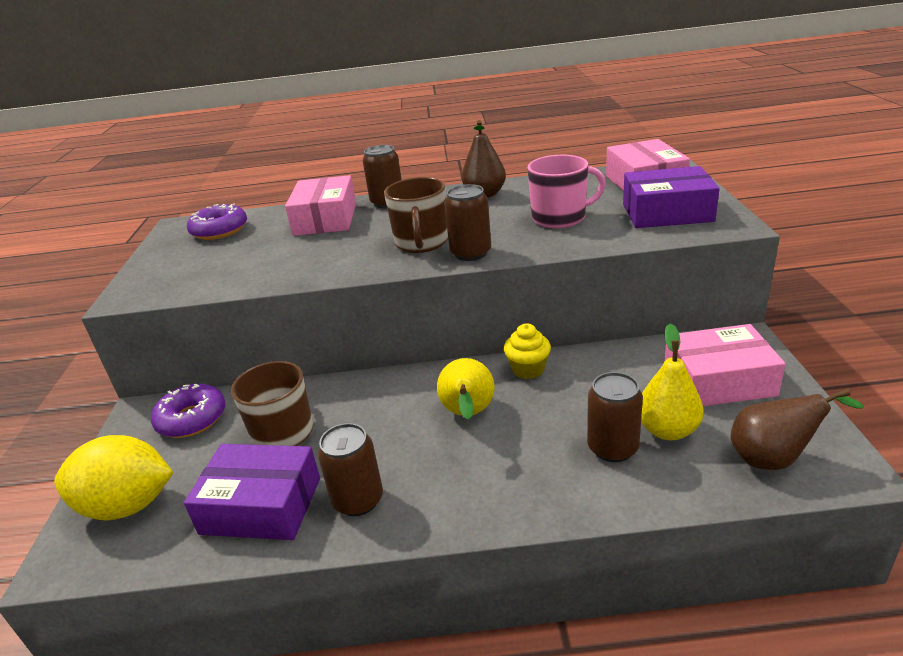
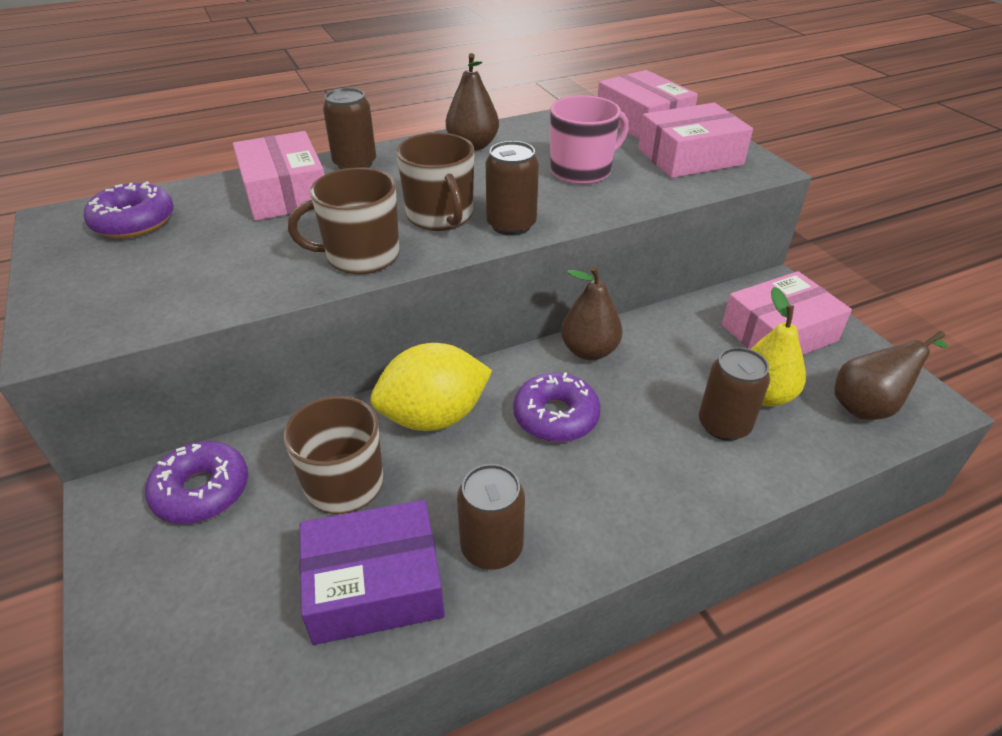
camera: 25 degrees left, 10 degrees up
yellow lemon [54,435,174,520] -> yellow lemon moved to [370,343,492,431]
yellow pear [437,358,494,420] -> purple donut [513,372,601,442]
yellow cupcake [504,324,551,379] -> brown pear [561,266,623,360]
purple box [623,166,720,228] -> pink box [638,103,753,178]
none -> brown mug [288,167,400,274]

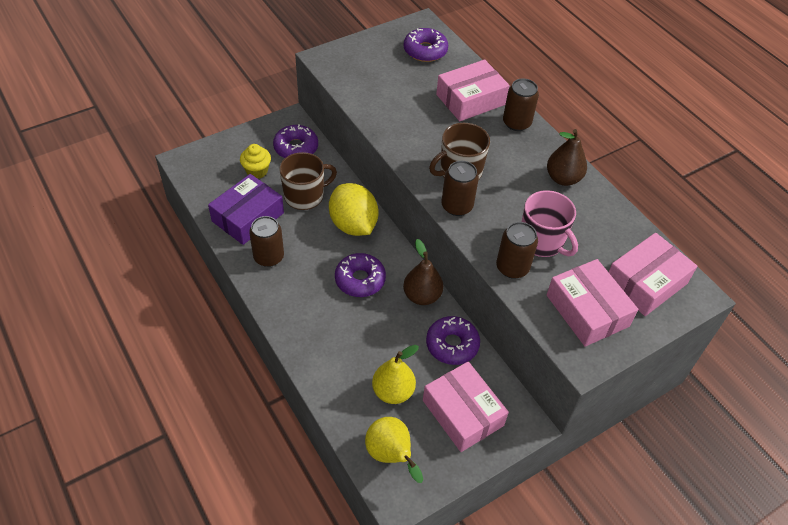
camera: 80 degrees right, 10 degrees up
brown mug [288,167,400,274] -> none
purple box [299,500,445,645] -> purple box turned 60 degrees clockwise [208,174,284,245]
brown can [699,347,770,441] -> brown can moved to [496,222,538,279]
brown pear [835,331,948,420] -> yellow pear [365,417,423,483]
none -> yellow cupcake [240,144,271,179]
none -> purple donut [426,316,480,365]

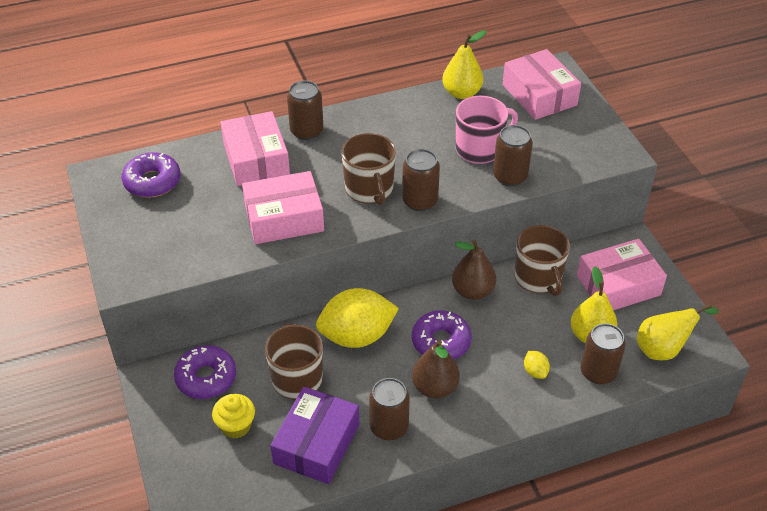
camera: 75 degrees left, 5 degrees down
purple box [208,174,284,245] -> purple box turned 60 degrees clockwise [270,386,359,484]
purple donut [426,316,480,365] -> brown mug [515,225,570,296]
brown pear [547,129,587,186] -> brown pear moved to [412,340,460,399]
pink box [547,259,638,347] -> pink box moved to [242,171,324,244]
none -> yellow pear [442,30,487,99]
none -> yellow lemon [524,351,550,379]
none -> brown can [580,323,626,384]

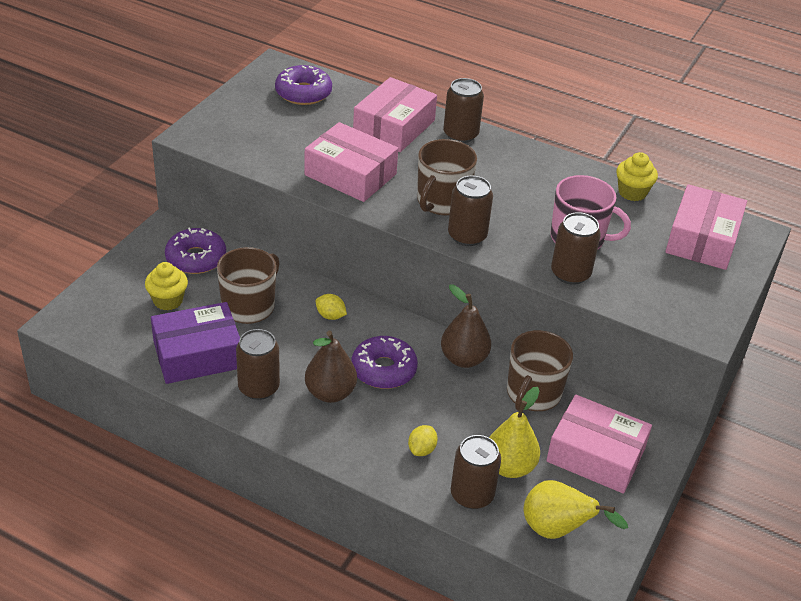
camera: 45 degrees right, 5 degrees down
yellow lemon [316,288,399,348] -> yellow lemon [316,294,347,320], size x0.41
yellow pear [442,30,487,99] -> yellow cupcake [616,152,658,201]

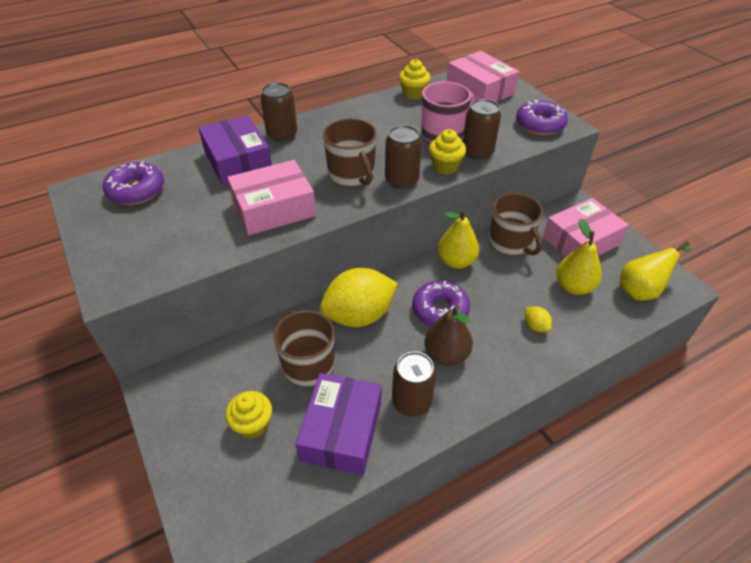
camera: 55 degrees left, 5 degrees up
purple donut [165,228,226,274] -> purple donut moved to [516,100,568,135]
yellow lemon [316,294,347,320] -> yellow lemon [320,268,398,327], size x2.44
pink box [353,77,437,152] -> purple box [198,115,272,186]
brown pear [441,284,491,368] -> yellow pear [438,208,479,269]
brown can [451,435,501,509] -> none
none -> yellow cupcake [429,129,466,174]

